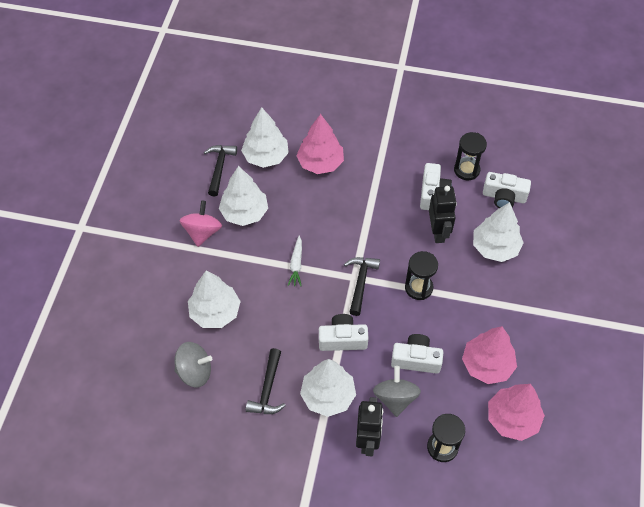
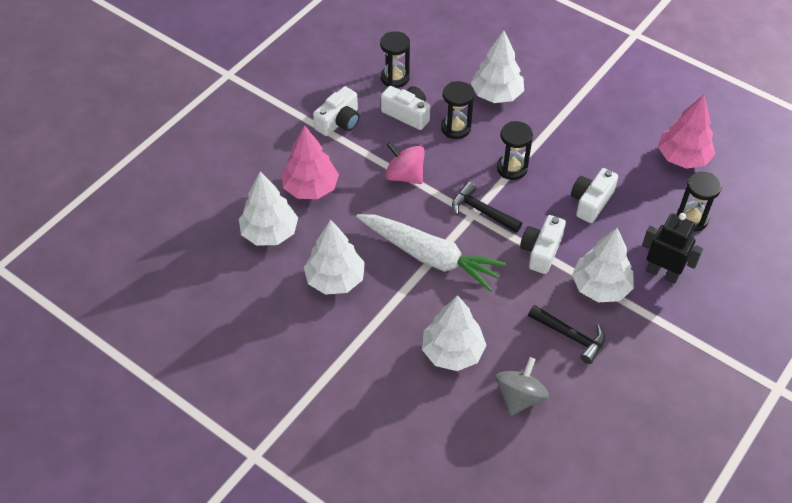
camera: 65 degrees left, 5 degrees down
pink spinning top [179,201,222,247] -> pink spinning top moved to [385,142,425,184]
black hammer [204,145,237,196] -> none
white carrot [288,235,302,286] -> white carrot [356,214,507,292], size x2.30
grey spinning top [373,366,421,417] -> none
black robot [429,186,457,243] -> black hourglass [441,81,474,139]
pink tree [462,326,517,384] -> none
white camera [483,172,531,208] -> white camera moved to [313,86,359,136]

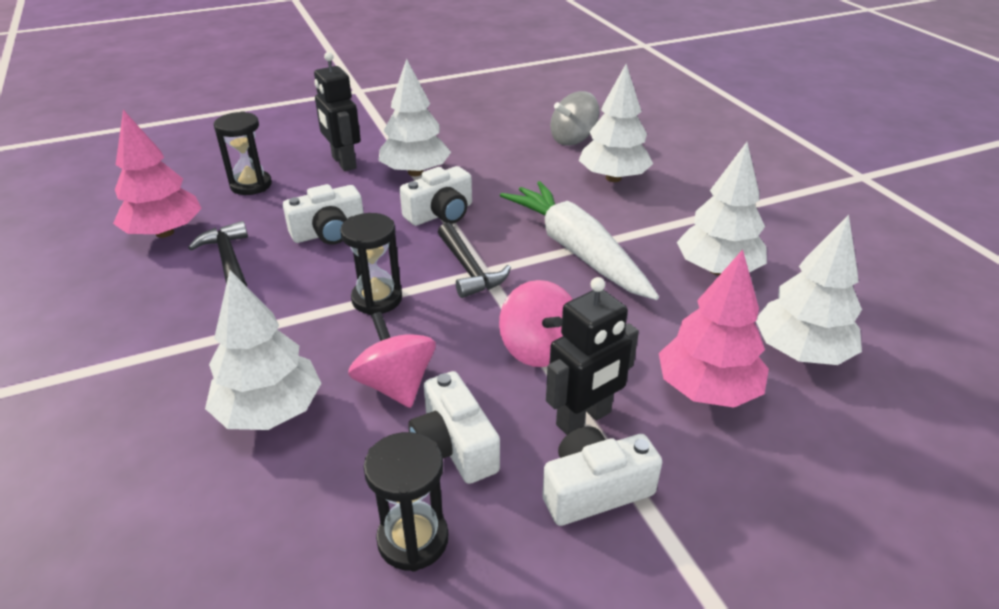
camera: 150 degrees left, 15 degrees down
black hourglass [441,81,474,139] -> pink spinning top [348,312,436,408]
black hammer [528,305,605,364] -> black hammer moved to [188,221,248,286]
none -> black robot [546,277,639,435]

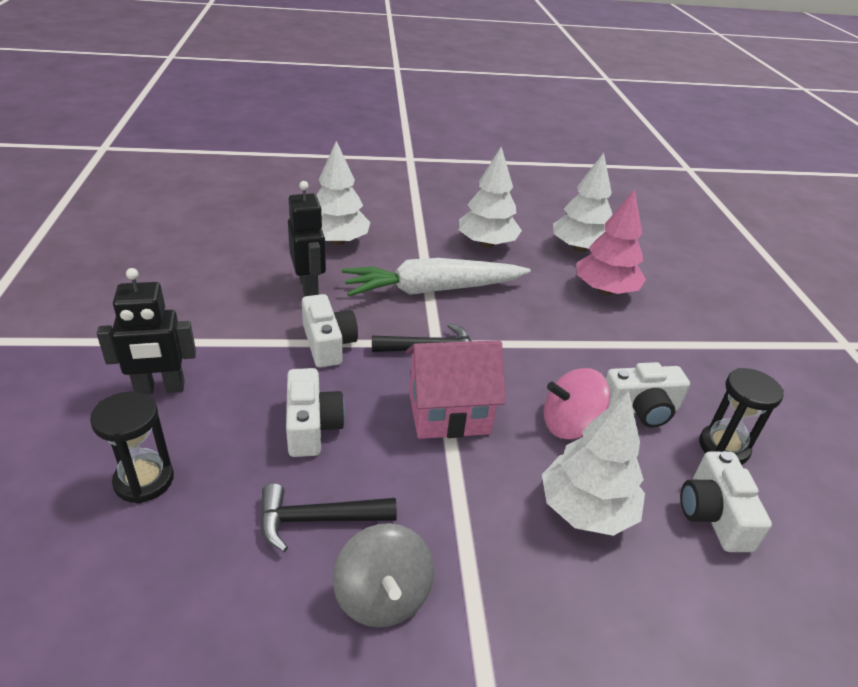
camera: 75 degrees left, 0 degrees up
pink tree [113,110,202,238] -> none
black hourglass [340,213,402,315] -> pink house [406,340,506,439]
white tree [378,59,451,176] -> none
pink spinning top [499,280,573,367] -> none
white camera [542,426,662,526] -> white camera moved to [681,451,772,552]
black robot [546,277,639,435] -> black robot moved to [288,181,326,296]
grey spinning top [550,91,599,146] -> grey spinning top moved to [333,523,434,627]

